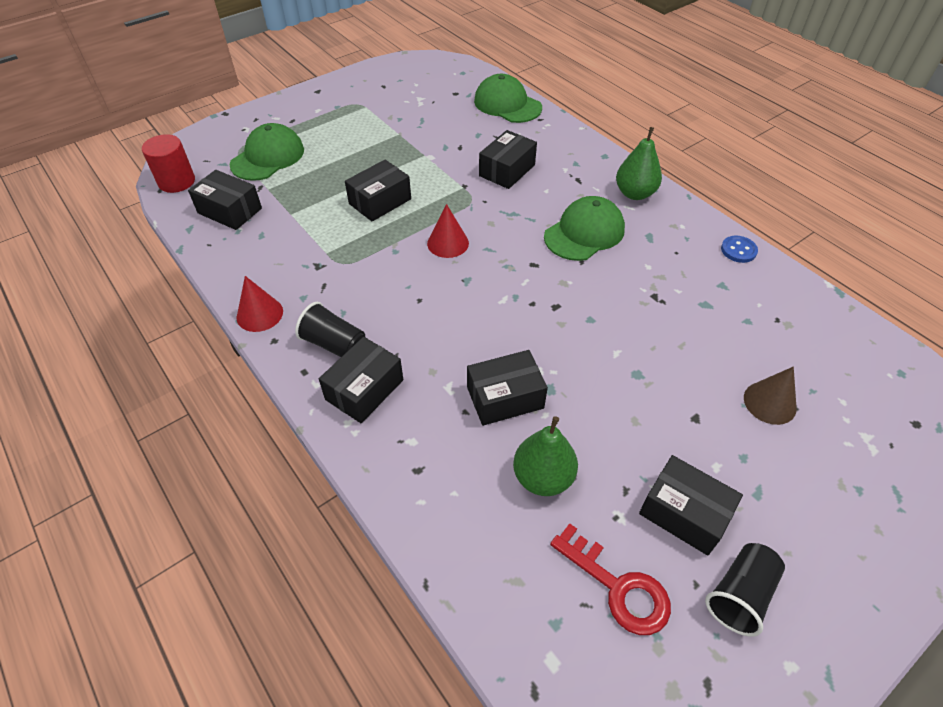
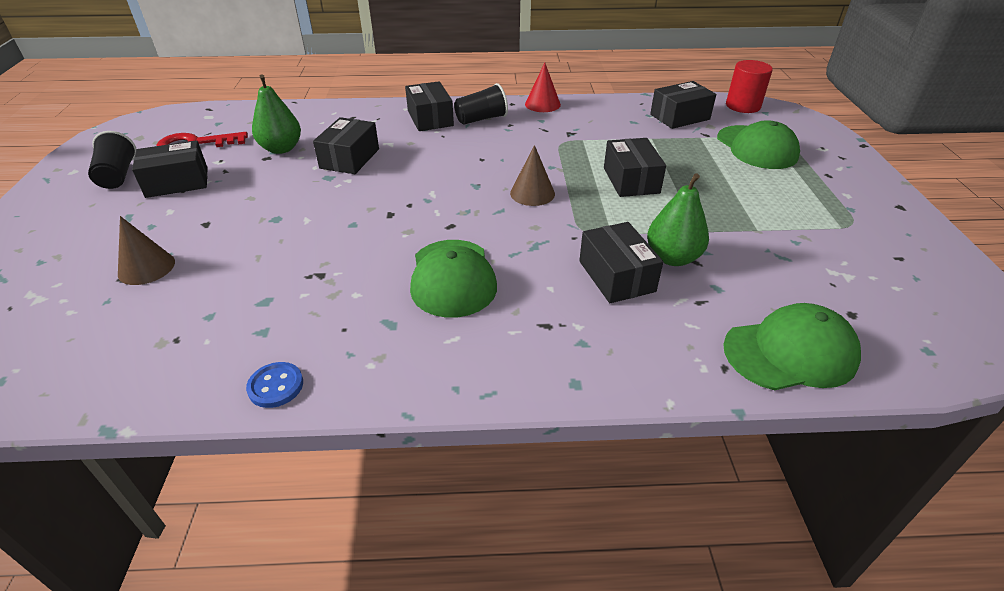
camera: 125 degrees right, 10 degrees down
red cone [427,204,469,258] -> brown cone [510,145,555,206]
green pear [616,127,662,200] -> green pear moved to [647,173,709,266]

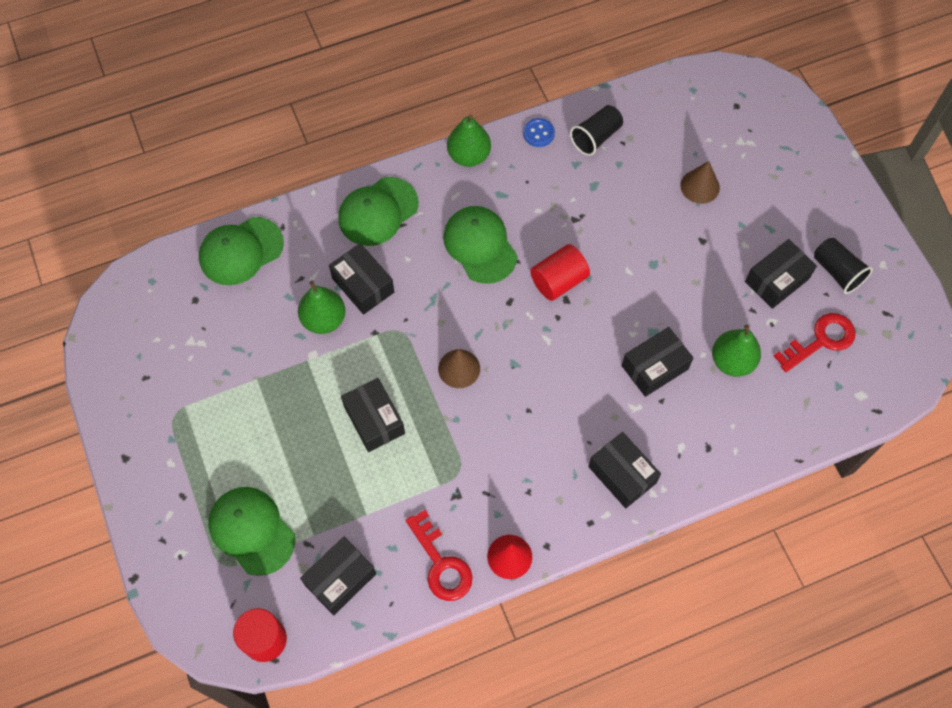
camera: 160 degrees right, 25 degrees up
black box [313,117,379,174] -> black box turned 60 degrees clockwise [621,327,693,397]
black cup [454,83,508,125] -> black cup moved to [570,105,623,156]
none -> green cap [338,177,418,246]
none -> red key [406,510,473,601]
none -> green pear [447,114,491,167]
none -> red cylinder [530,244,590,301]

